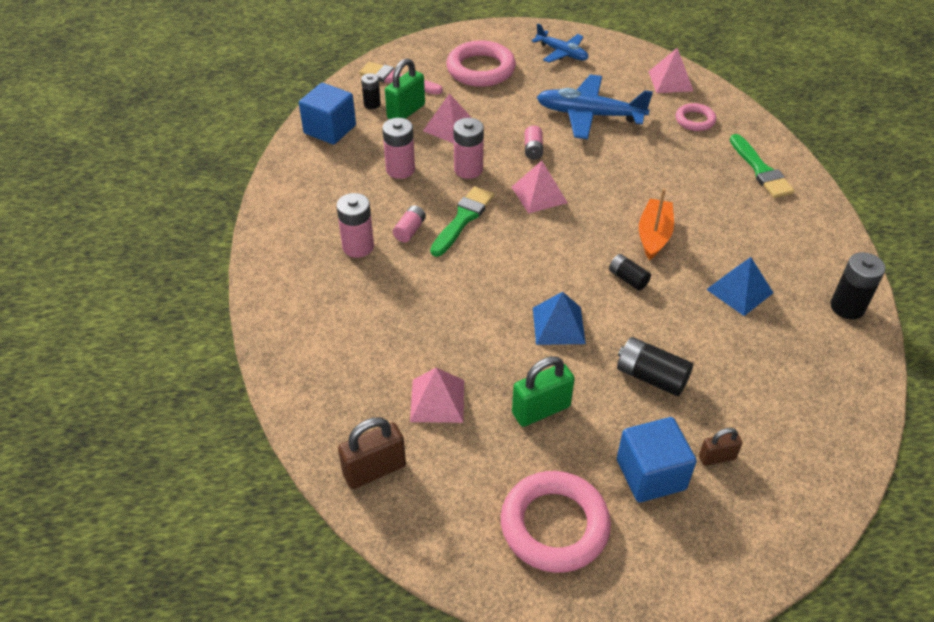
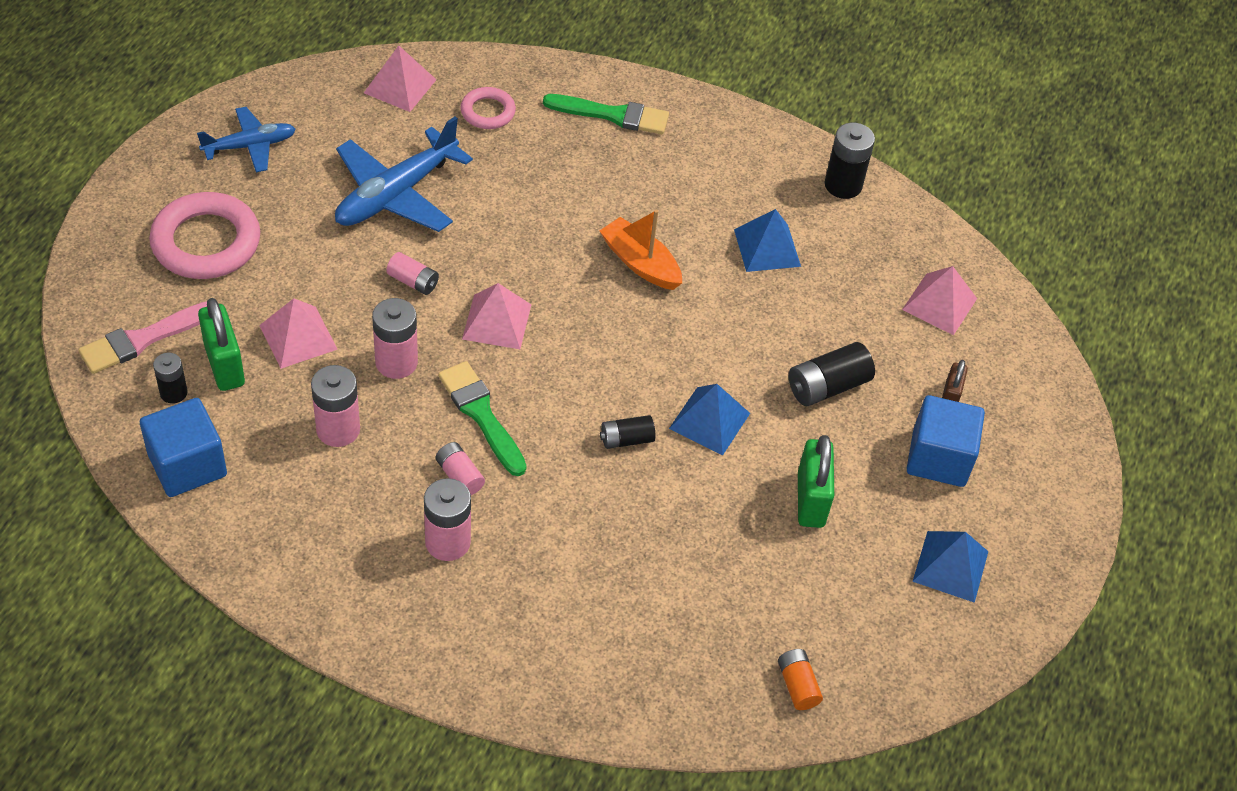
camera: 65 degrees left, 5 degrees up
brown padlock [338,417,406,489] -> orange battery [778,649,823,710]
pink pyramid [410,368,464,423] -> pink pyramid moved to [902,266,977,335]
pink ring [501,471,611,573] -> blue pyramid [912,531,989,603]
black battery [609,254,651,291] -> black battery moved to [600,415,655,449]

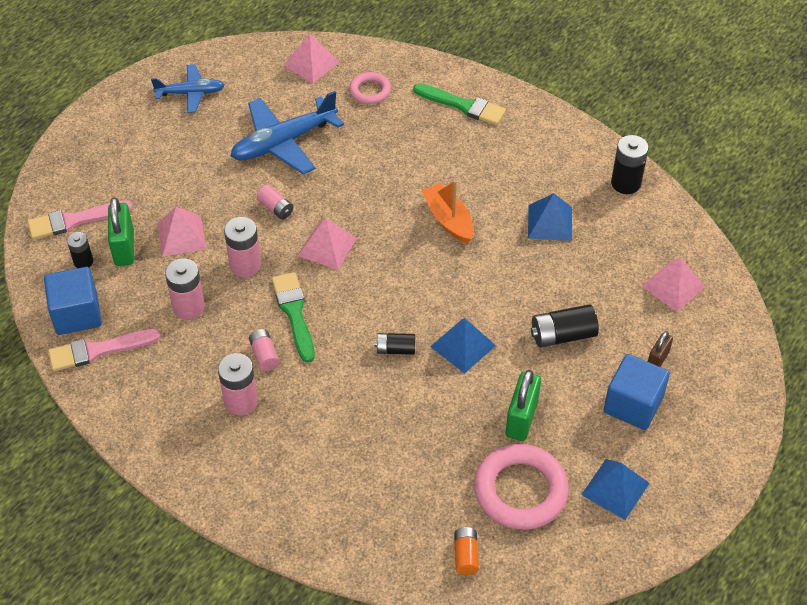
camera: 20 degrees right, 0 degrees up
pink ring [149,192,260,279] -> pink ring moved to [474,444,569,530]
none -> pink brush [48,329,161,371]

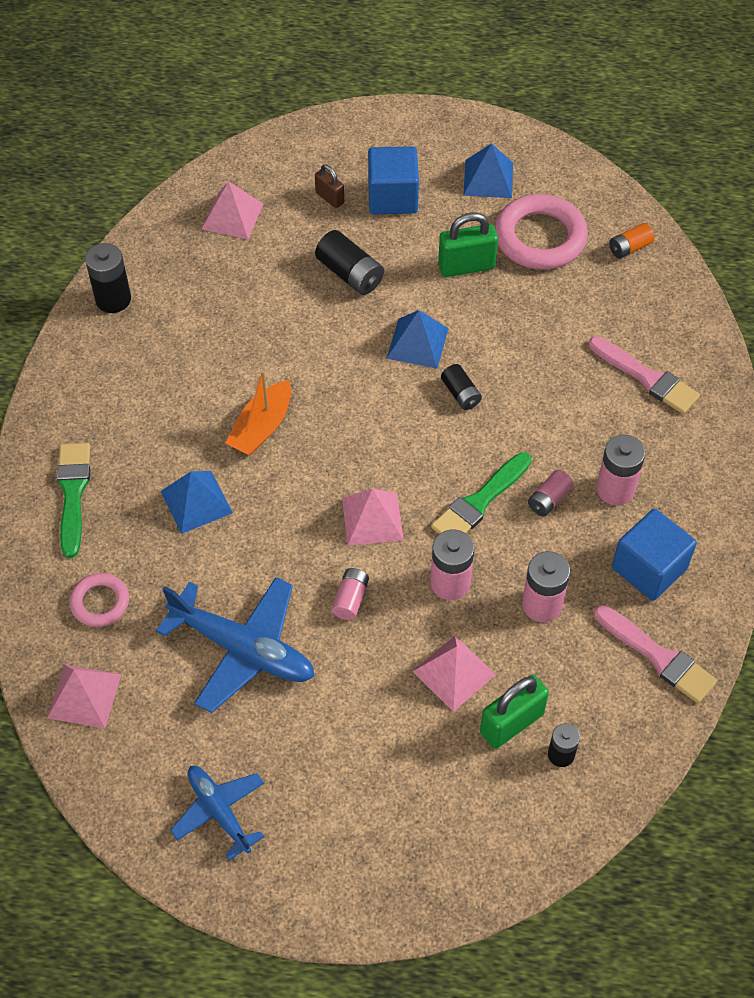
camera: 120 degrees left, 5 degrees up
pink brush [28,200,133,240] -> pink brush moved to [589,336,700,414]
blue cube [44,267,102,335] -> blue cube moved to [612,509,697,601]
blue pyramid [528,193,572,241] -> blue pyramid moved to [161,471,233,534]
brown padlock [648,331,673,367] -> brown padlock turned 45 degrees clockwise [315,164,344,208]

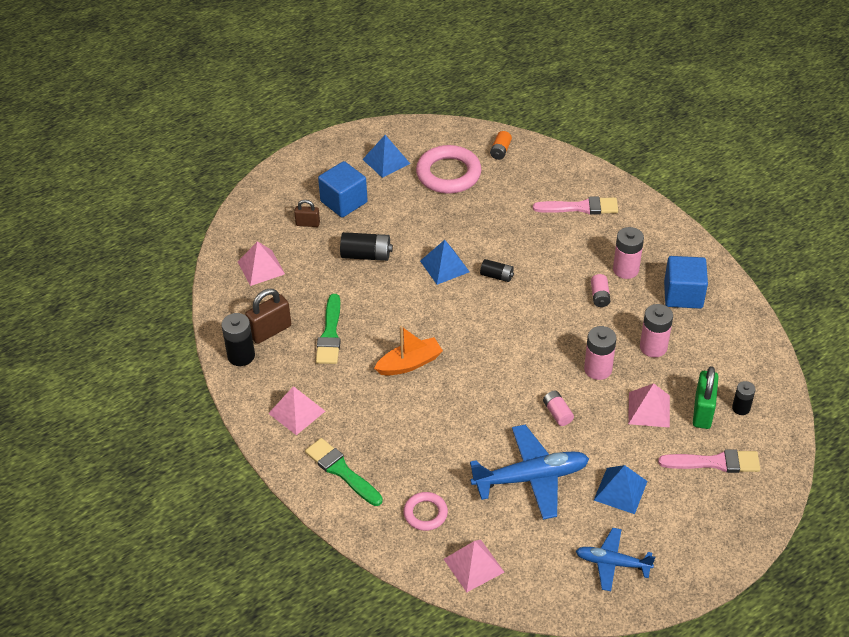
camera: 40 degrees left, 10 degrees down
blue pyramid [161,471,233,534] -> blue pyramid moved to [594,465,647,514]
orange boat [225,370,291,456] -> orange boat turned 105 degrees counterclockwise [374,326,443,376]
pink pyramid [342,489,403,546] -> pink pyramid moved to [268,386,325,435]
green brush [431,452,532,534] -> green brush moved to [316,294,341,364]
green padlock [438,212,498,277] -> none
pink brush [594,605,717,703] -> pink brush moved to [658,449,760,473]
none -> brown padlock [245,289,291,344]

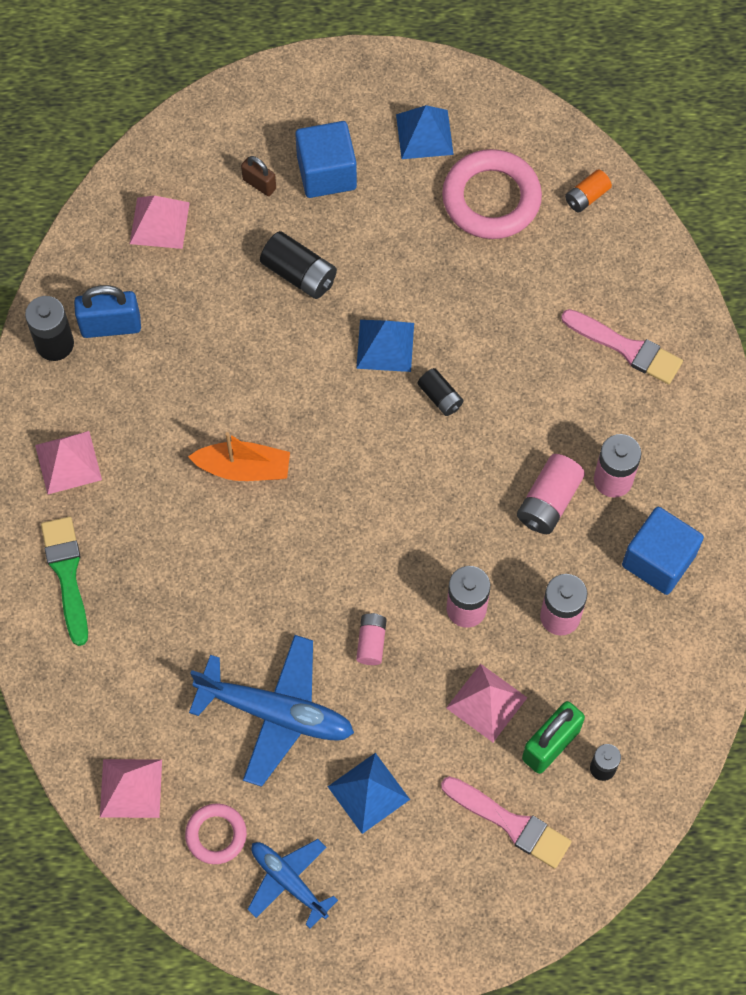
camera: 30 degrees right, 20 degrees up
brown padlock [245,289,291,344] -> blue padlock [74,285,141,338]
green brush [316,294,341,364] -> none
pink ring [403,492,448,531] -> pink ring moved to [185,803,247,864]
pink battery [591,274,611,307] -> pink battery [517,454,585,534], size x1.60

